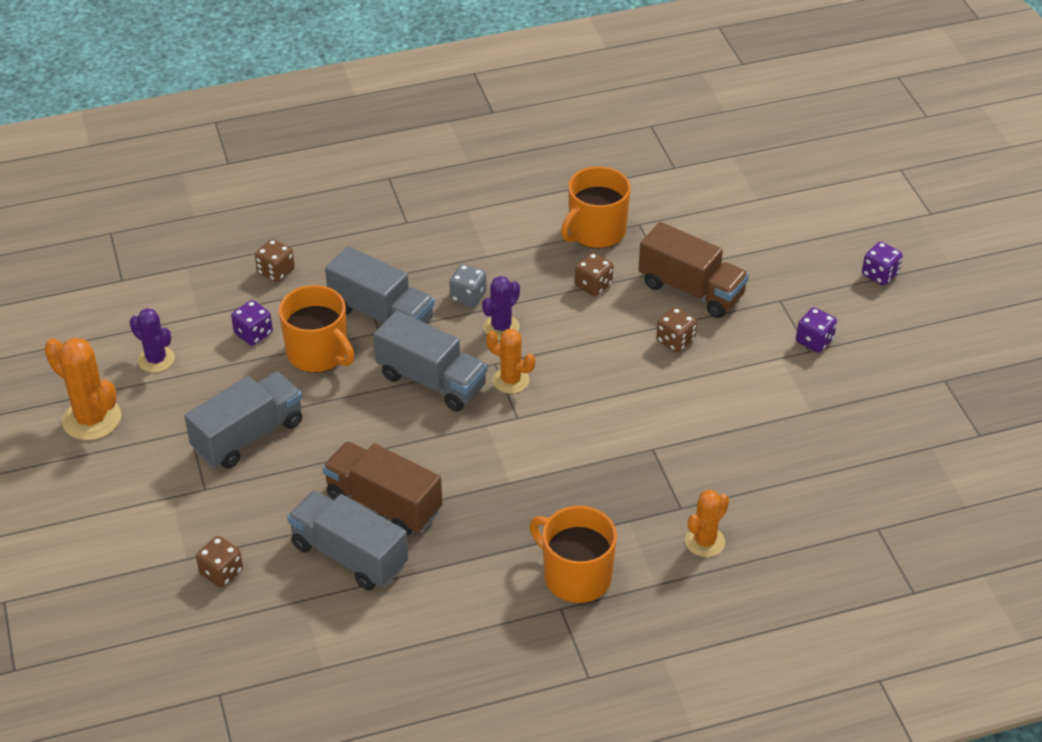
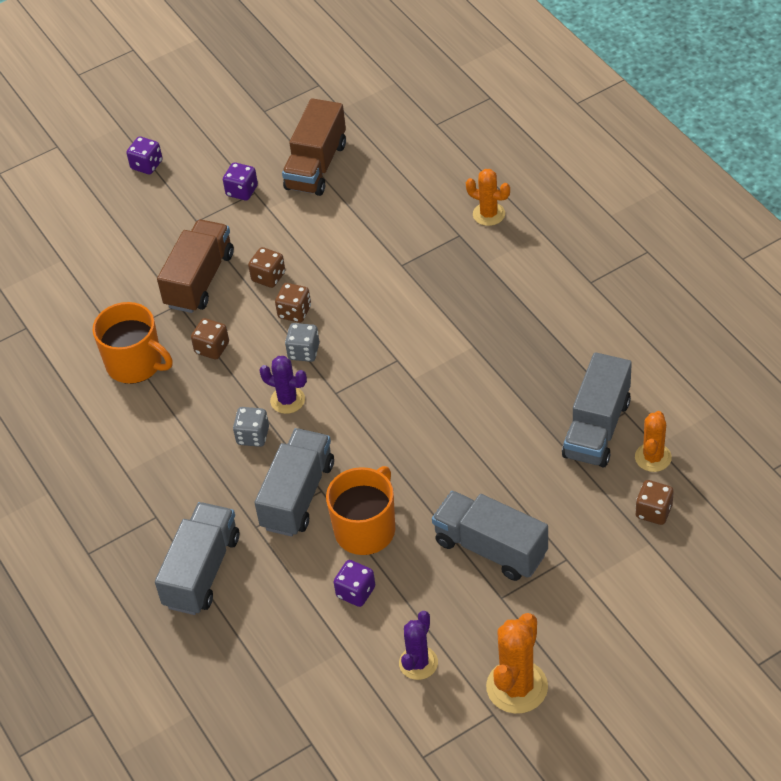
camera: 100 degrees left, 5 degrees up
brown dice [255,239,295,282] -> brown dice moved to [275,283,311,323]
brown truck [323,442,442,536] -> brown truck moved to [282,98,346,196]
grey truck [374,311,487,412] -> grey truck moved to [155,502,239,615]
orange cactus [486,329,535,394] -> orange cactus moved to [635,411,672,472]
orange mug [530,506,617,603] -> none
none -> grey dice [285,323,320,362]

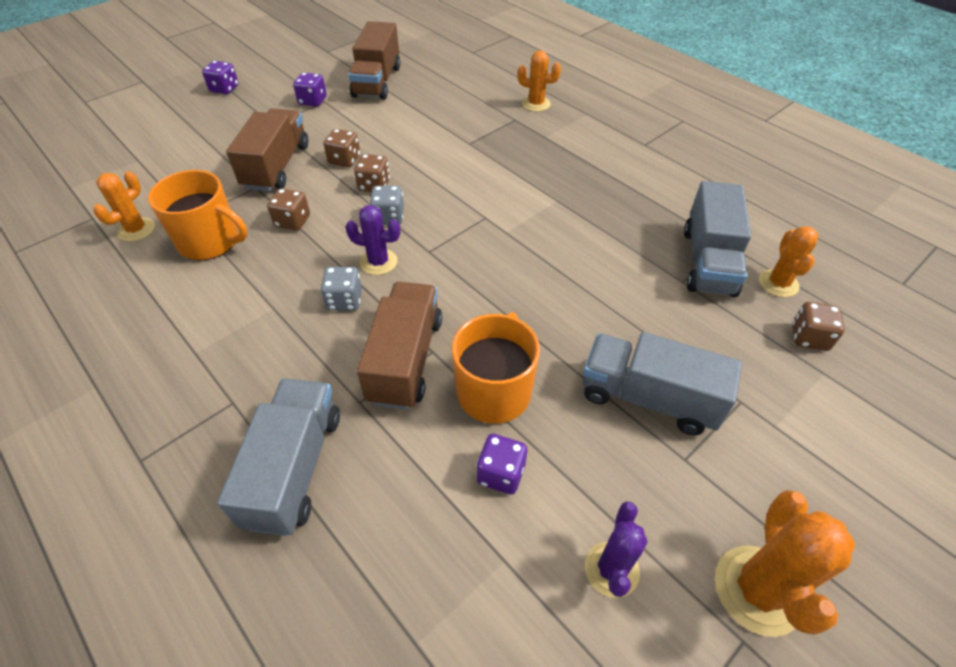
camera: 15 degrees left, 0 degrees up
grey truck [255,428,334,537] -> brown truck [357,282,442,410]
none -> orange cactus [93,172,155,242]

